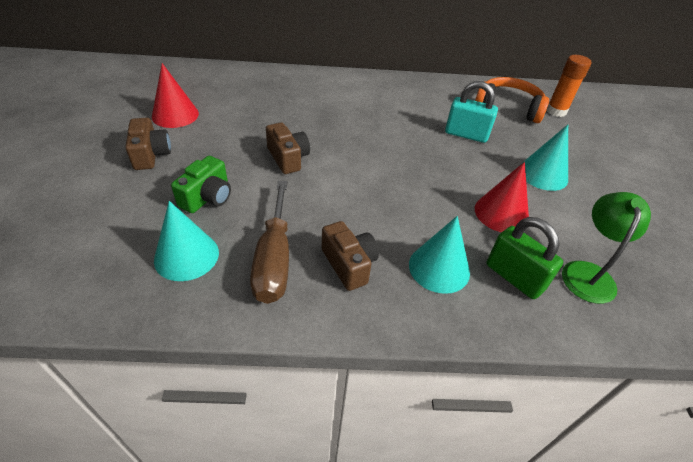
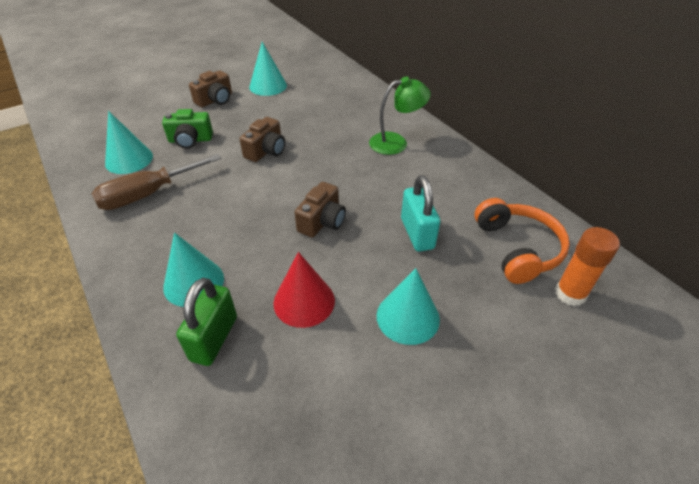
camera: 60 degrees right, 0 degrees up
red cone [152,63,199,128] -> turquoise cone [249,42,287,96]
brown camera [322,221,379,291] -> brown camera moved to [295,182,346,238]
green lamp [562,192,651,304] -> green lamp moved to [369,76,431,155]

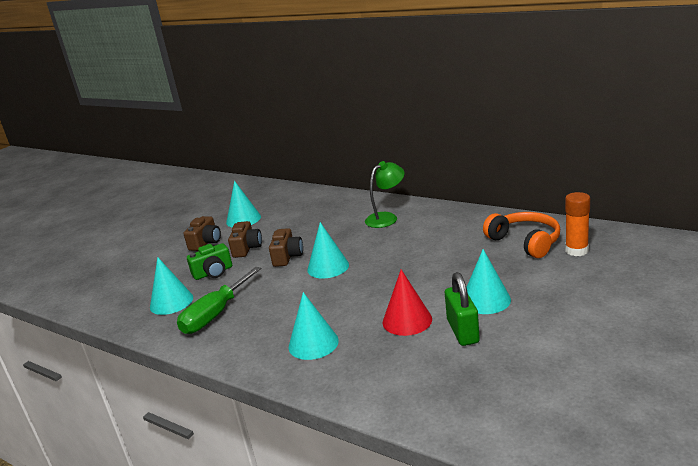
camera: 20 degrees left, 20 degrees down
brown screwdriver [91,154,221,210] -> green screwdriver [177,267,261,334]
green padlock [176,278,237,366] -> green padlock moved to [445,272,480,346]
brown camera [295,182,346,238] -> brown camera moved to [228,221,262,258]
turquoise padlock [401,175,440,252] -> none
none -> turquoise cone [307,222,349,278]

